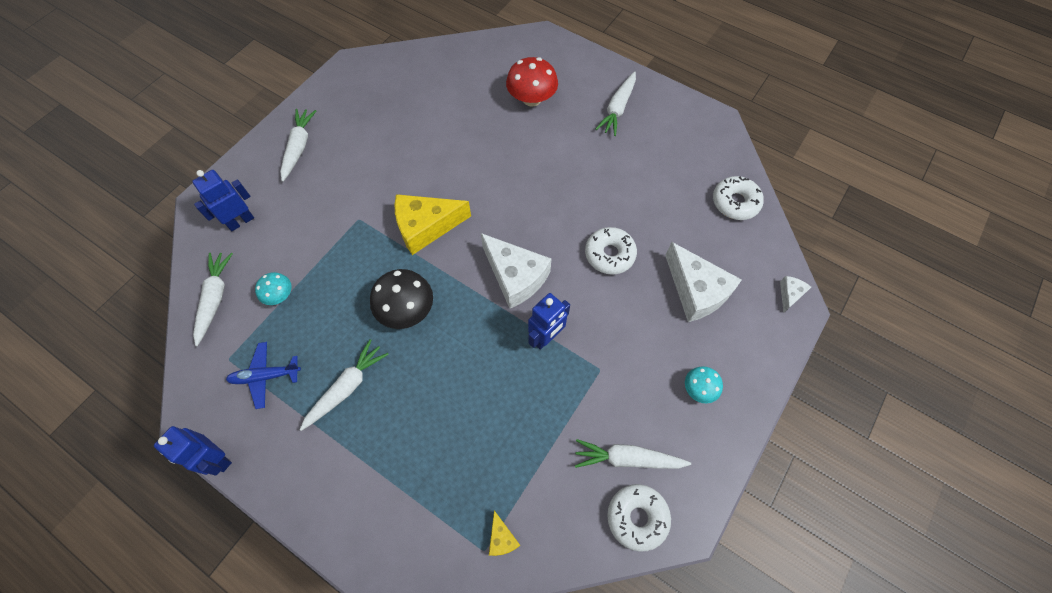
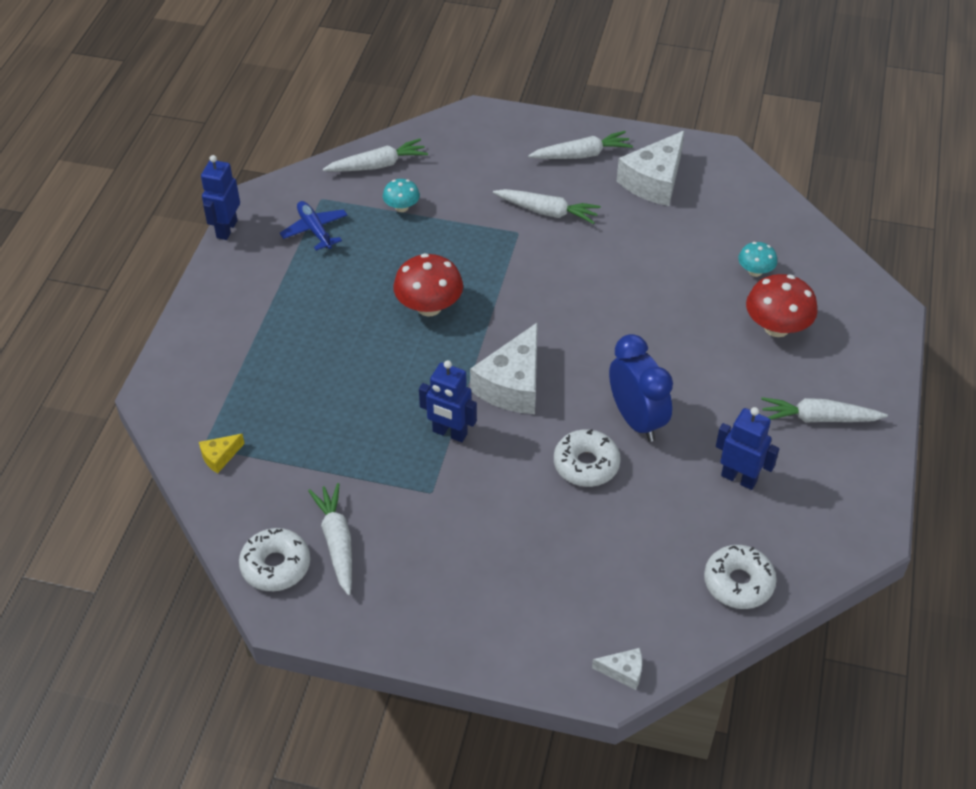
camera: 70 degrees right, 15 degrees down
blue robot [192,170,254,231] -> blue robot moved to [716,407,779,490]
white carrot [299,339,389,431] -> white carrot moved to [493,189,601,224]
black mushroom [370,269,433,329] -> red mushroom [393,253,463,317]
yellow cheese [395,194,471,255] -> none
white cheese [665,242,742,322] -> white cheese moved to [617,130,685,206]
turquoise mushroom [685,366,723,403] -> turquoise mushroom moved to [738,242,777,277]
none -> blue clock [609,334,673,442]

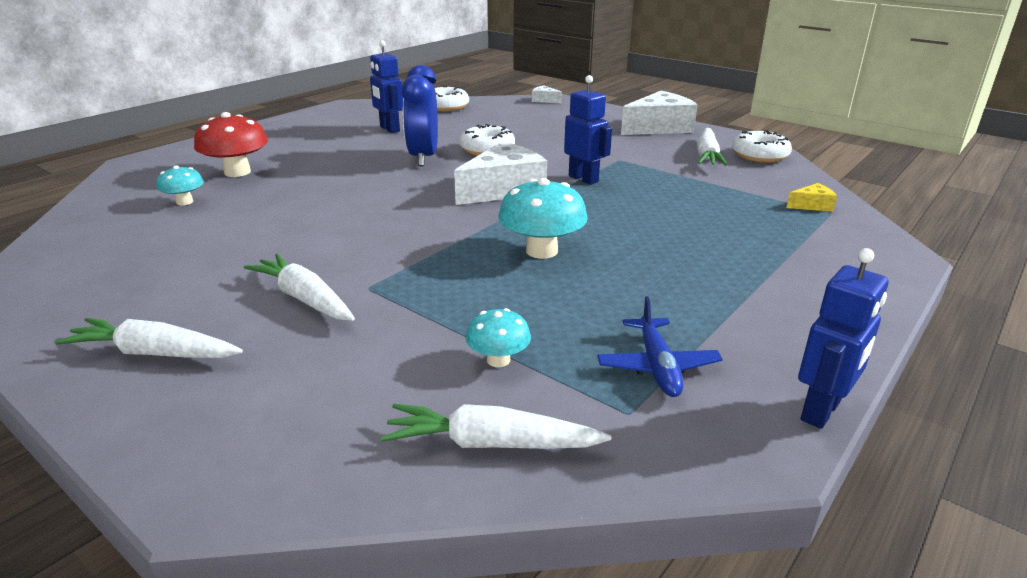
camera: 155 degrees left, 20 degrees down
red mushroom [393,253,463,317] -> turquoise mushroom [498,178,587,259]
white cheese [617,130,685,206] -> white cheese moved to [621,91,698,135]
white carrot [761,397,888,423] -> none

